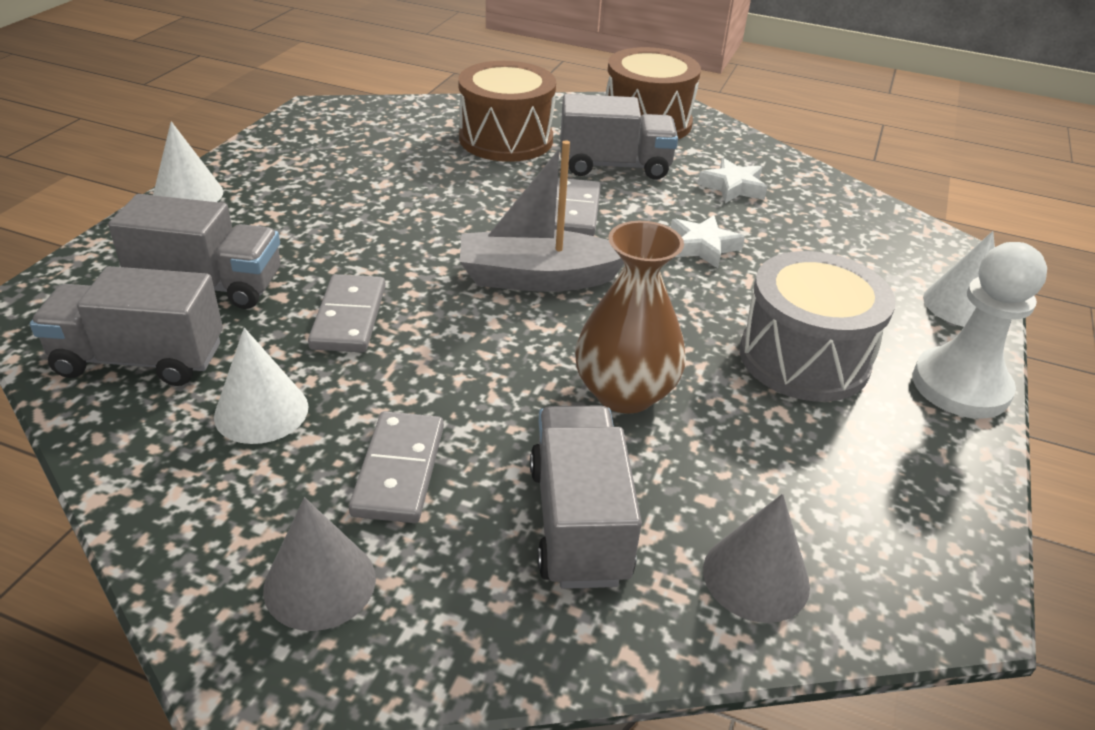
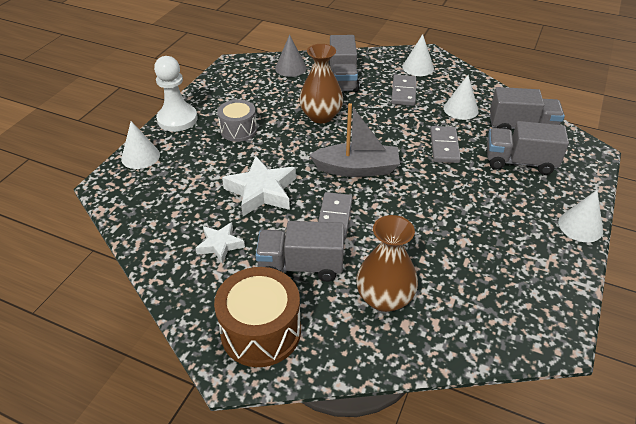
camera: 175 degrees left, 5 degrees up
grey cone [263,497,376,631] -> white cone [402,34,434,76]
brown drum [458,61,556,162] -> brown vase [356,215,418,312]
white star [671,215,745,268] -> white star [222,156,296,216], size x1.70
grey drum [740,251,896,402] -> grey drum [217,99,257,142], size x0.64

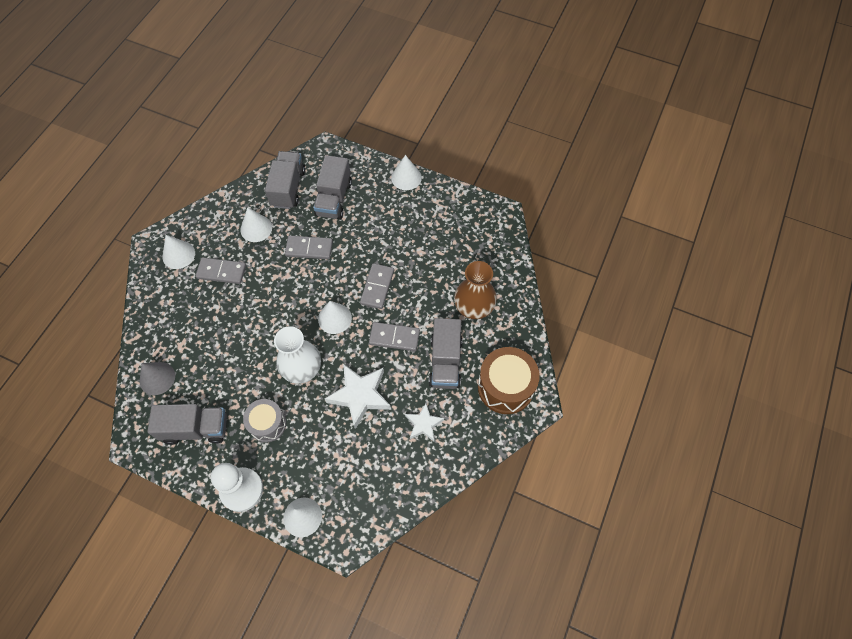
camera: 90 degrees left, 20 degrees up
brown vase [299,44,343,123] -> none
grey boat [309,103,400,177] -> white cone [318,301,352,334]
grey truck [328,35,359,92] -> grey truck moved to [147,404,227,445]
none -> white vase [274,326,321,384]
none -> grey domino [360,263,394,309]

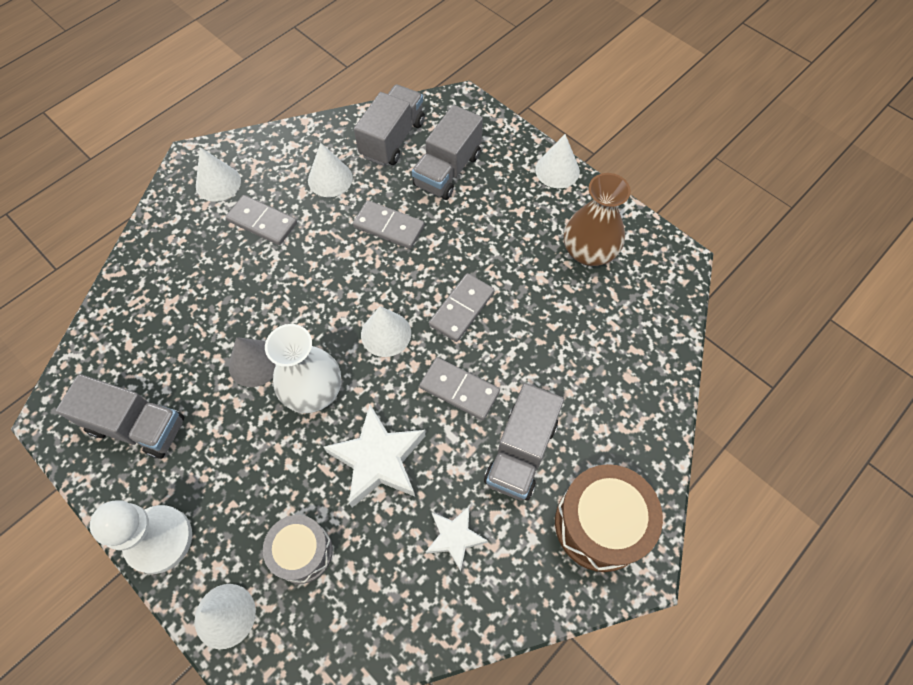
camera: 20 degrees right, 0 degrees up
grey cone [139,362,175,395] -> grey cone moved to [229,337,276,387]
grey drum [243,399,286,443] -> grey drum moved to [263,515,333,584]
brown vase [454,261,497,319] -> brown vase moved to [564,173,631,266]

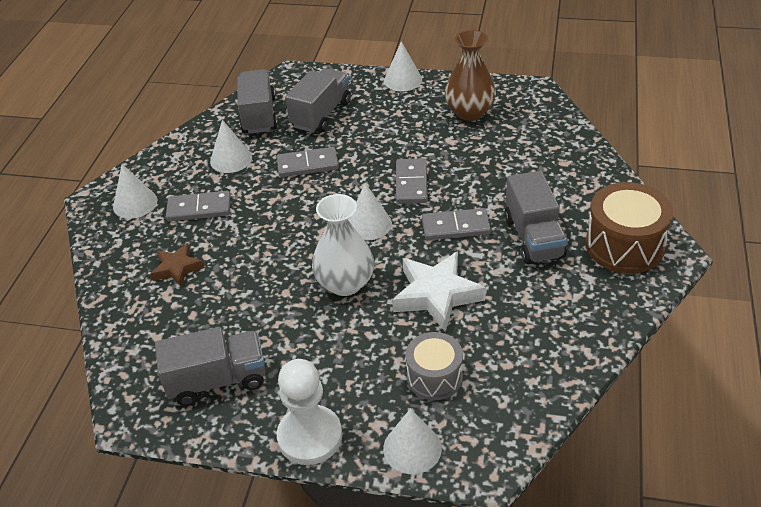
camera: 30 degrees left, 20 degrees down
grey cone [229,337,276,387] -> none
grey truck [412,105,483,200] -> grey truck turned 150 degrees counterclockwise [285,68,351,133]
white star [426,507,488,571] -> none
none -> brown star [150,243,204,287]

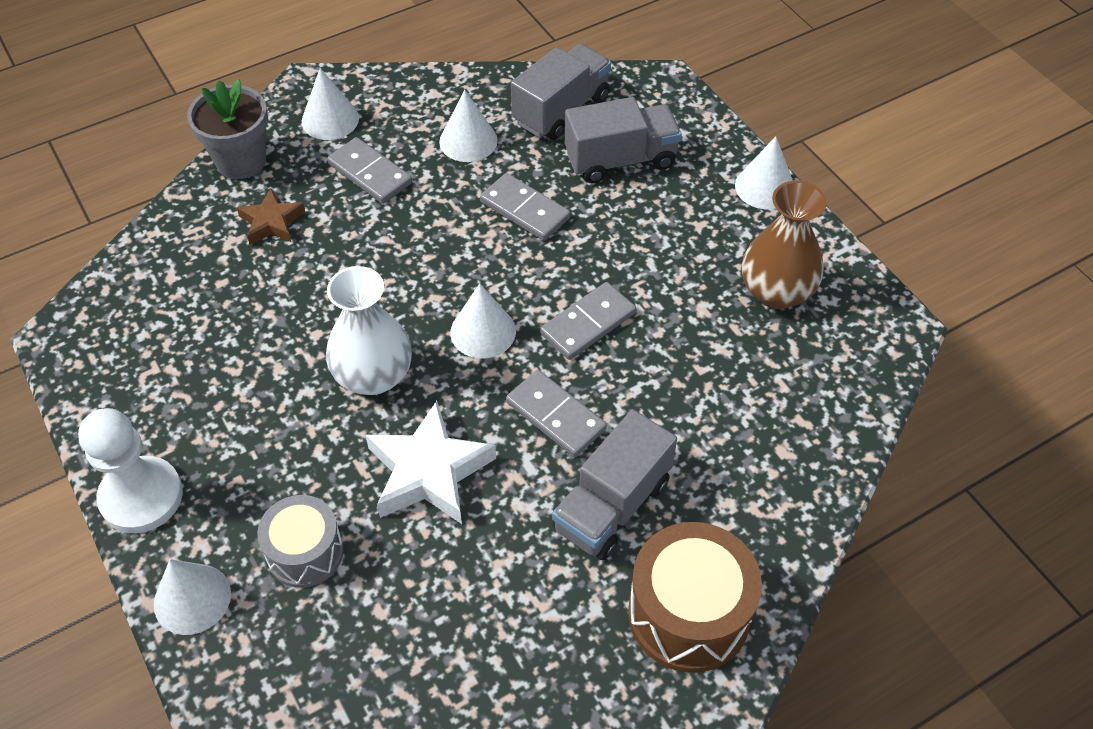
camera: 45 degrees right, 10 degrees up
grey truck [155,327,266,406] -> none
none -> grey flower pot [187,79,268,179]

